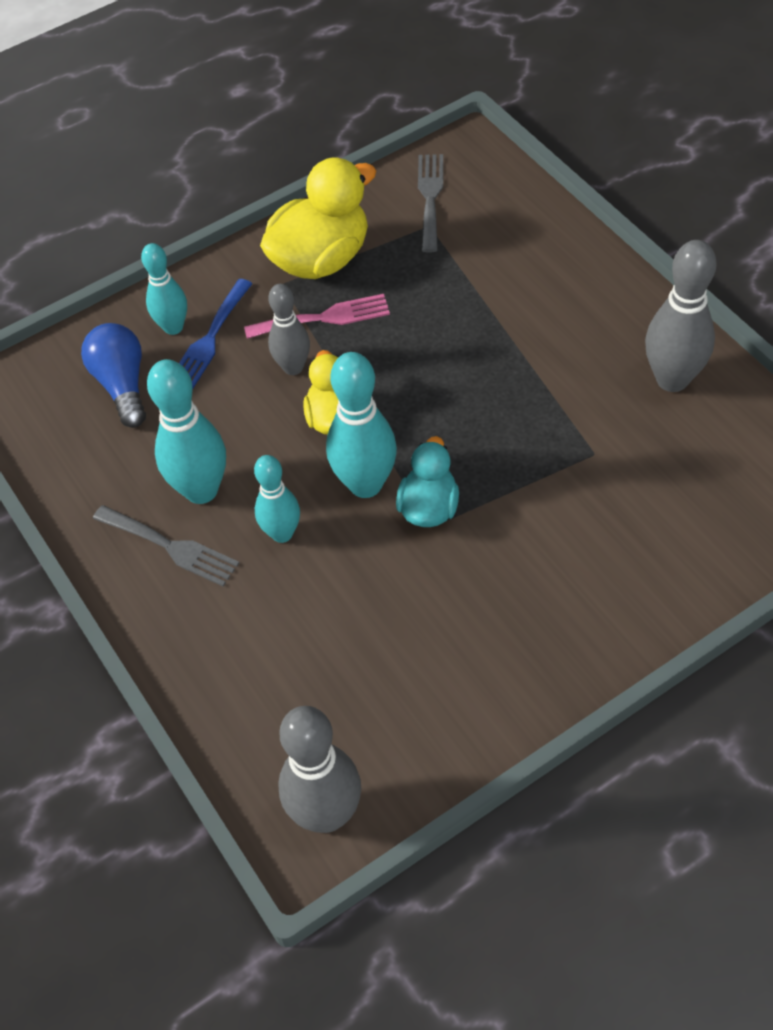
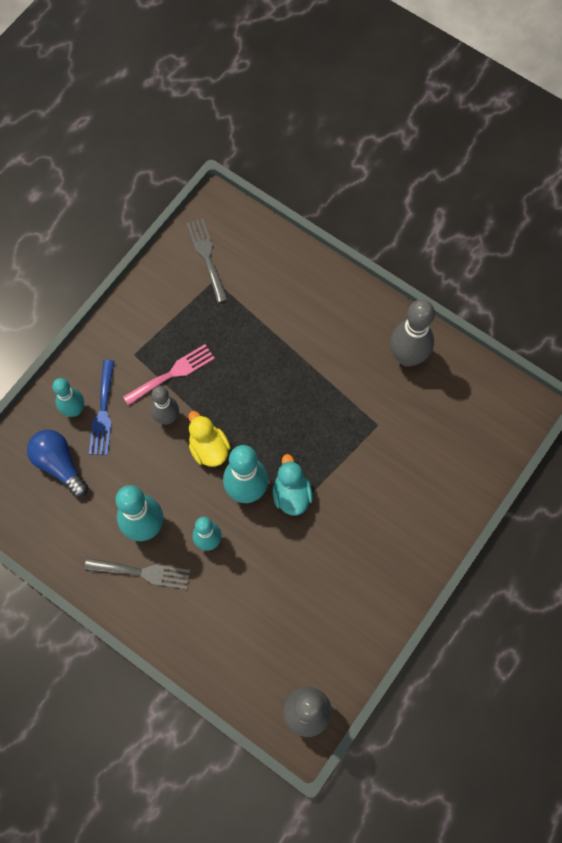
camera: 25 degrees left, 15 degrees up
yellow duck [260,158,376,279] -> none

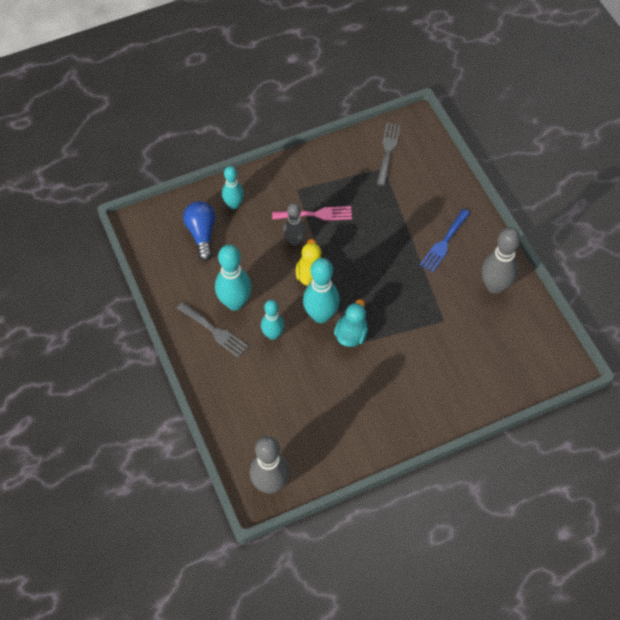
camera: 30 degrees right, 10 degrees down
blue fork [89,360,114,455] -> blue fork moved to [420,209,470,272]

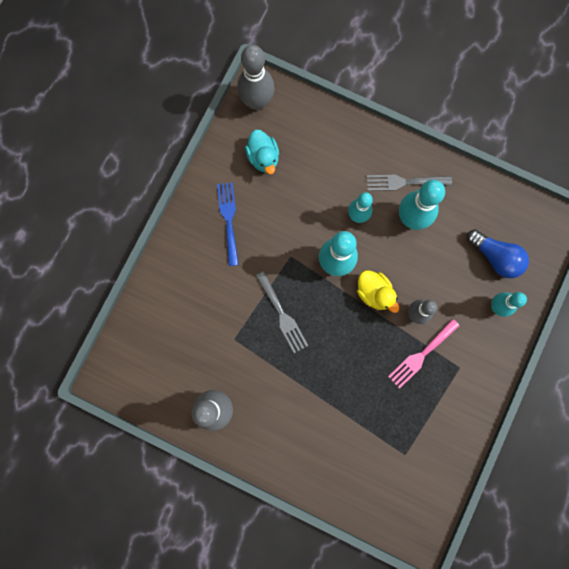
camera: 140 degrees right, 20 degrees up
turquoise duck [334,299,368,347] -> turquoise duck moved to [245,130,279,174]
grey fork [377,123,401,186] -> grey fork moved to [256,271,308,353]
blue fork [420,209,470,272] -> blue fork moved to [217,182,239,266]

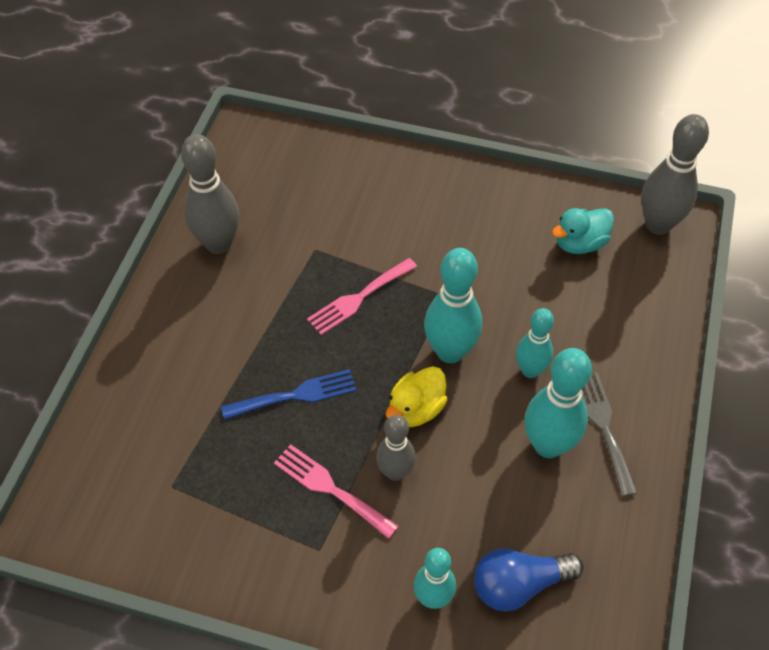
camera: 80 degrees right, 25 degrees down
blue fork [217,182,239,266] -> blue fork moved to [221,369,357,420]
grey fork [256,271,308,353] -> pink fork [307,258,417,335]
blue light bulb [467,229,529,278] -> blue light bulb turned 45 degrees clockwise [474,548,583,612]

